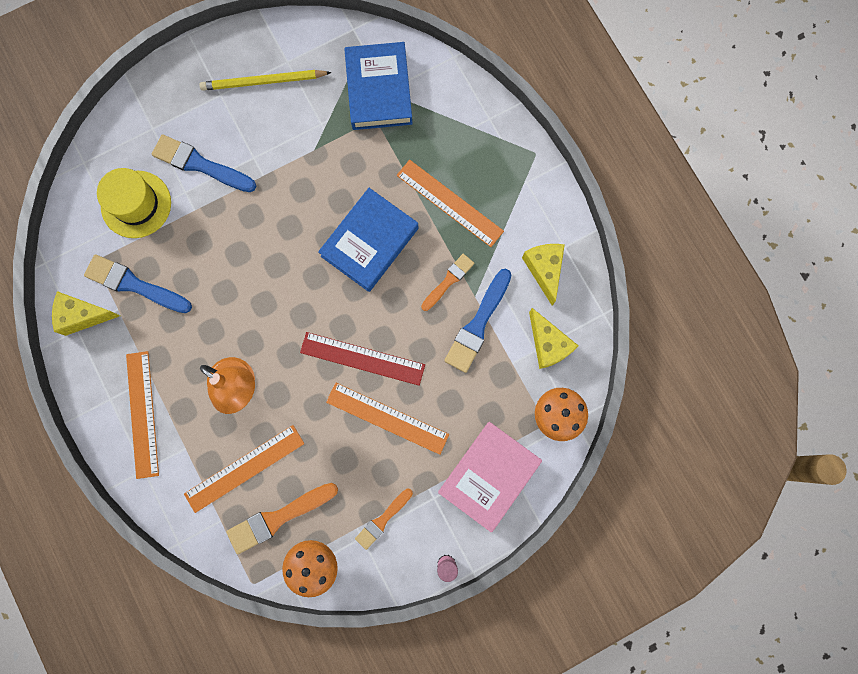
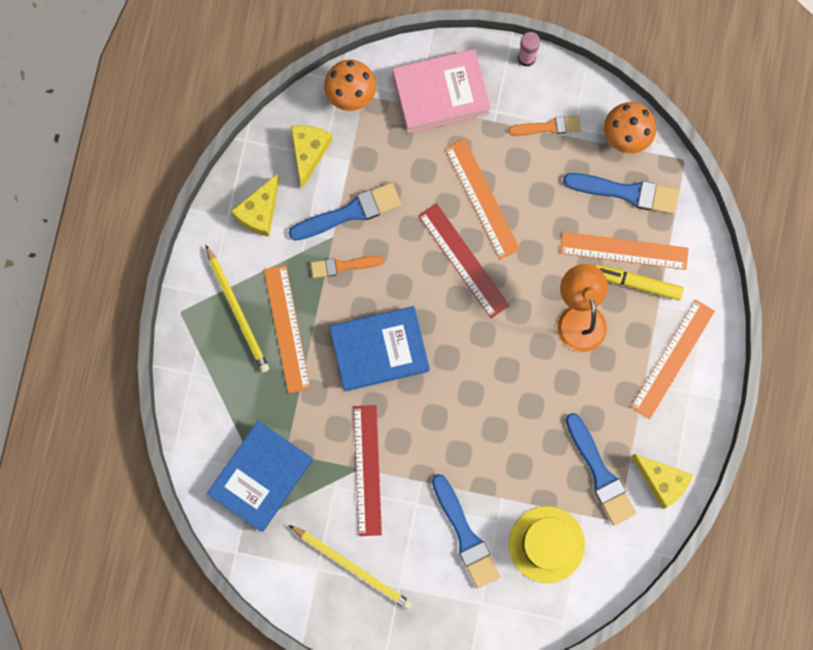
camera: 140 degrees left, 0 degrees up
orange brush [226,483,338,554] -> blue brush [563,173,679,214]
none -> yellow pencil [205,244,269,373]
none -> red ruler [354,405,382,536]
none -> yellow marker [594,264,684,300]

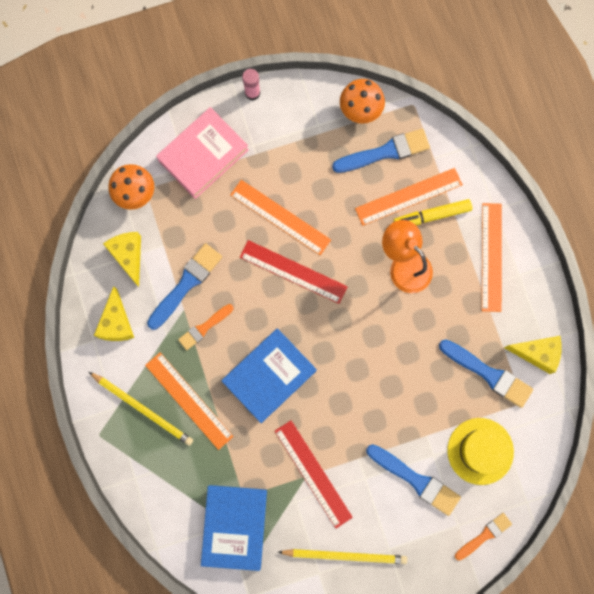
camera: 30 degrees left, 0 degrees up
orange brush [508,115,581,136] -> orange brush moved to [455,513,512,561]

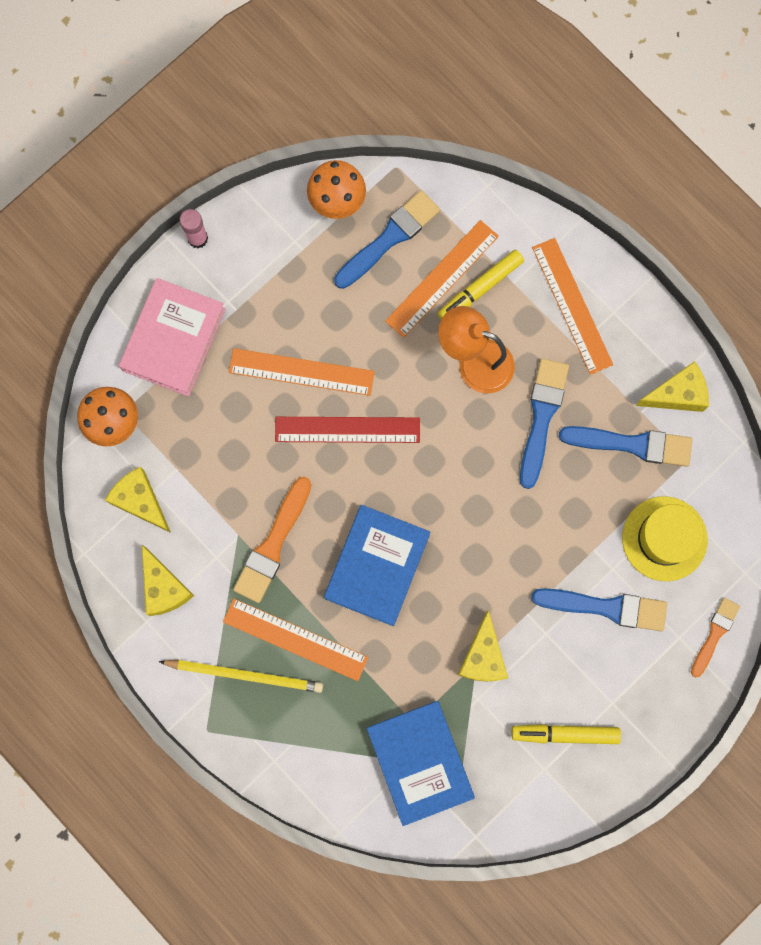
camera: 25 degrees left, 0 degrees up
blue brush [147,243,222,330] -> blue brush moved to [520,358,569,489]
orange brush [178,304,234,350] -> orange brush [233,477,311,603], size x1.59
red ruler [275,420,353,528] -> yellow cheese [458,610,508,681]
yellow pencil [278,549,407,564] -> yellow marker [512,724,621,744]

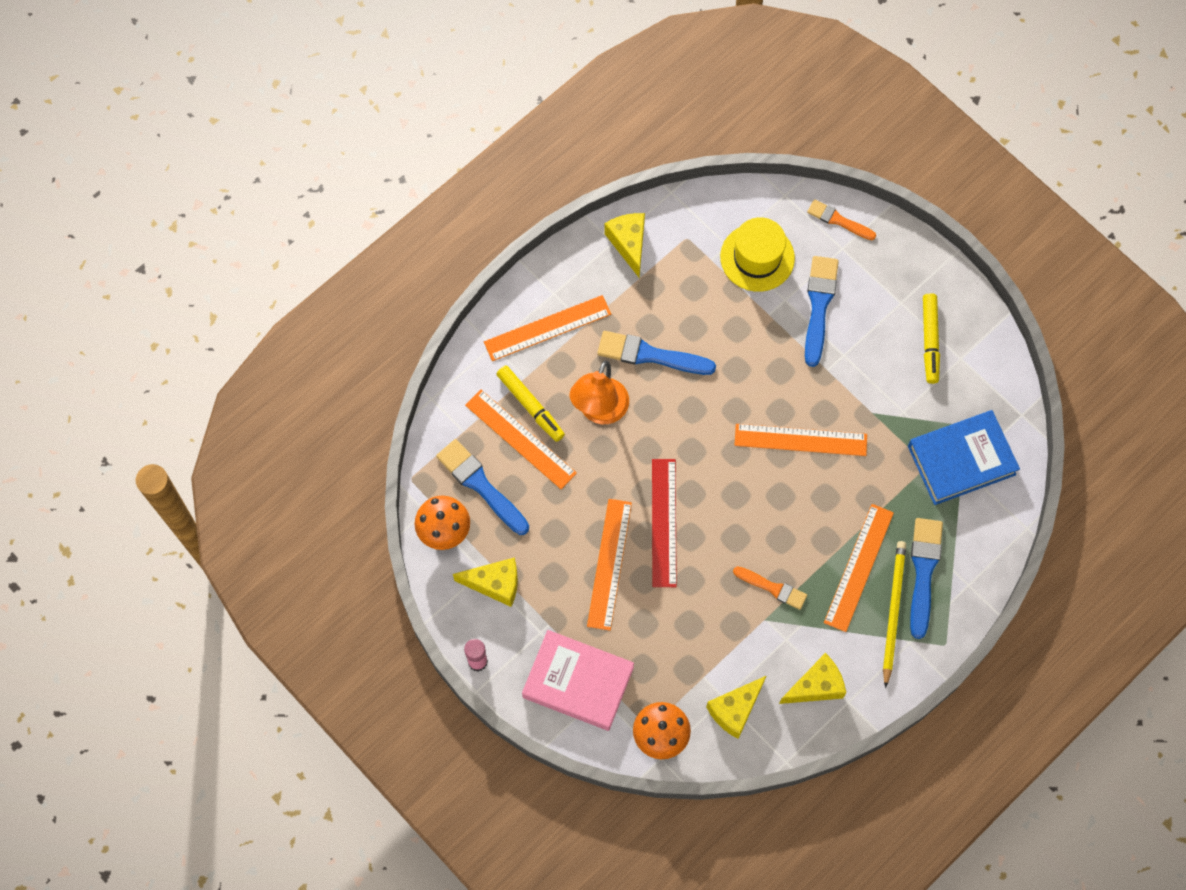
camera: 90 degrees left, 10 degrees down
orange brush [233,477,311,603] -> orange brush [733,566,807,610], size x0.63
blue book [324,505,430,626] -> none
yellow cheese [458,610,508,681] -> yellow cheese moved to [453,557,518,607]
blue brush [559,426,693,467] -> blue brush moved to [910,518,943,639]
none -> orange ruler [735,424,867,456]

